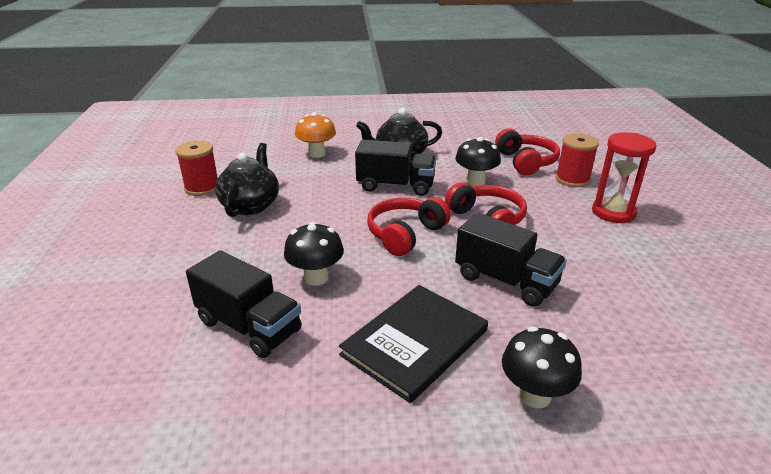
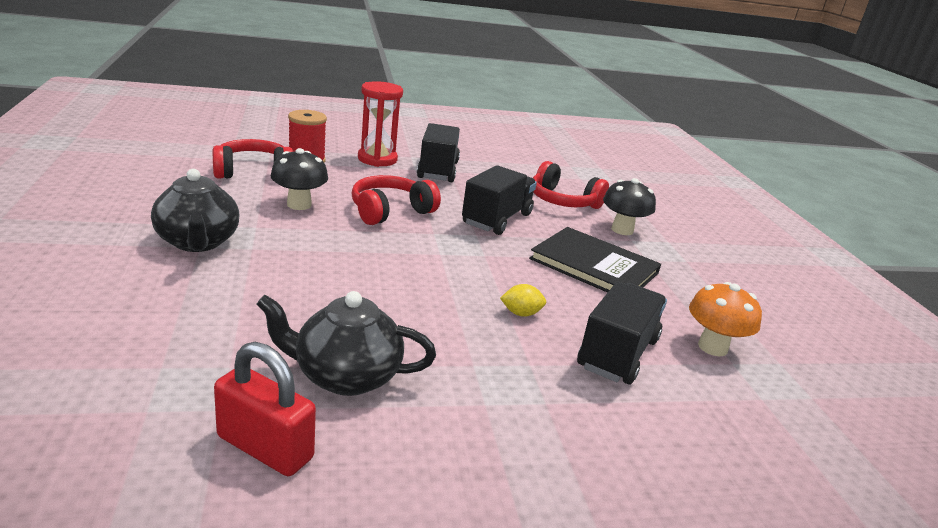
camera: 100 degrees left, 5 degrees down
red spool [176,141,218,196] -> red padlock [214,342,316,476]
black mushroom [284,222,344,286] -> yellow lemon [500,284,546,317]
orange mushroom [295,112,336,158] -> orange mushroom moved to [689,282,762,356]
black truck [355,140,436,196] -> black truck moved to [417,123,460,182]
red headphones [367,197,451,256] -> red headphones moved to [533,161,609,209]

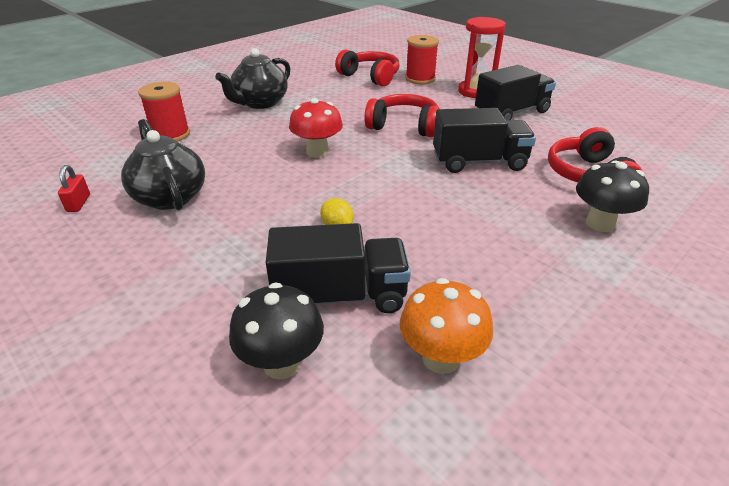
camera: 60 degrees right, 10 degrees up
red padlock [214,342,316,476] -> red padlock [58,165,90,212], size x0.53
black mushroom [270,148,328,210] -> black mushroom moved to [229,283,324,379]
black book [529,227,661,293] -> none
none -> red spool [138,82,190,142]
none -> red mushroom [289,98,343,158]

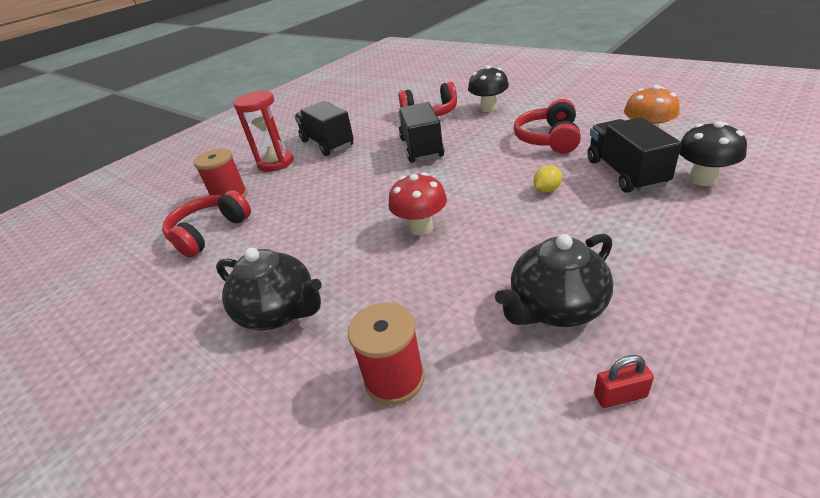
camera: 90 degrees left, 0 degrees up
red headphones [364,94,440,137] -> red headphones moved to [514,99,581,154]

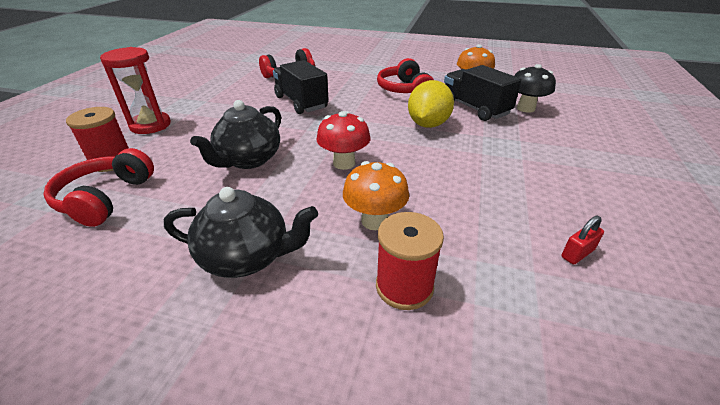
camera: 30 degrees left, 0 degrees up
black truck [294,101,354,156] -> none
black mushroom [468,65,509,112] -> none
black teapot [495,233,613,327] -> black teapot moved to [190,100,281,169]
yellow lemon [533,165,562,193] -> yellow lemon [408,80,454,128], size x2.07
none -> orange mushroom [343,161,409,230]

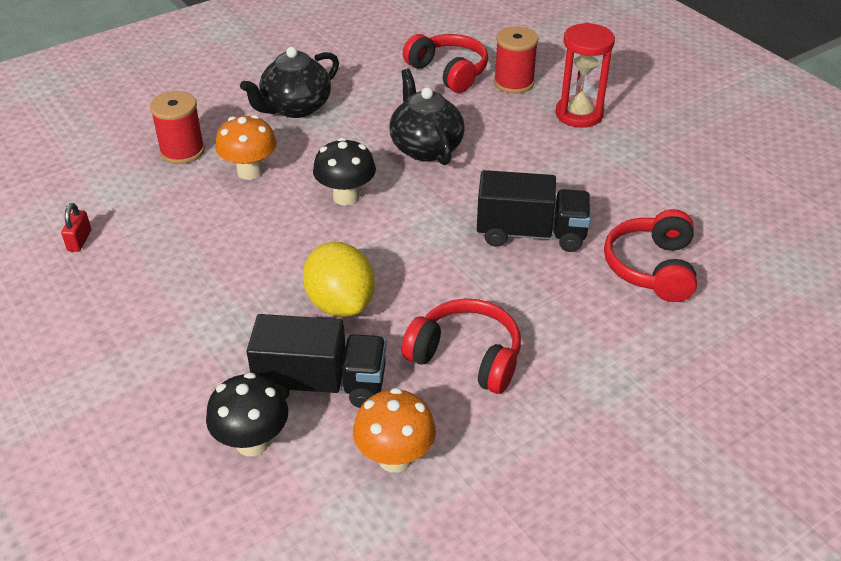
camera: 130 degrees right, 5 degrees up
red mushroom [316,111,370,170] -> black mushroom [313,138,376,205]

